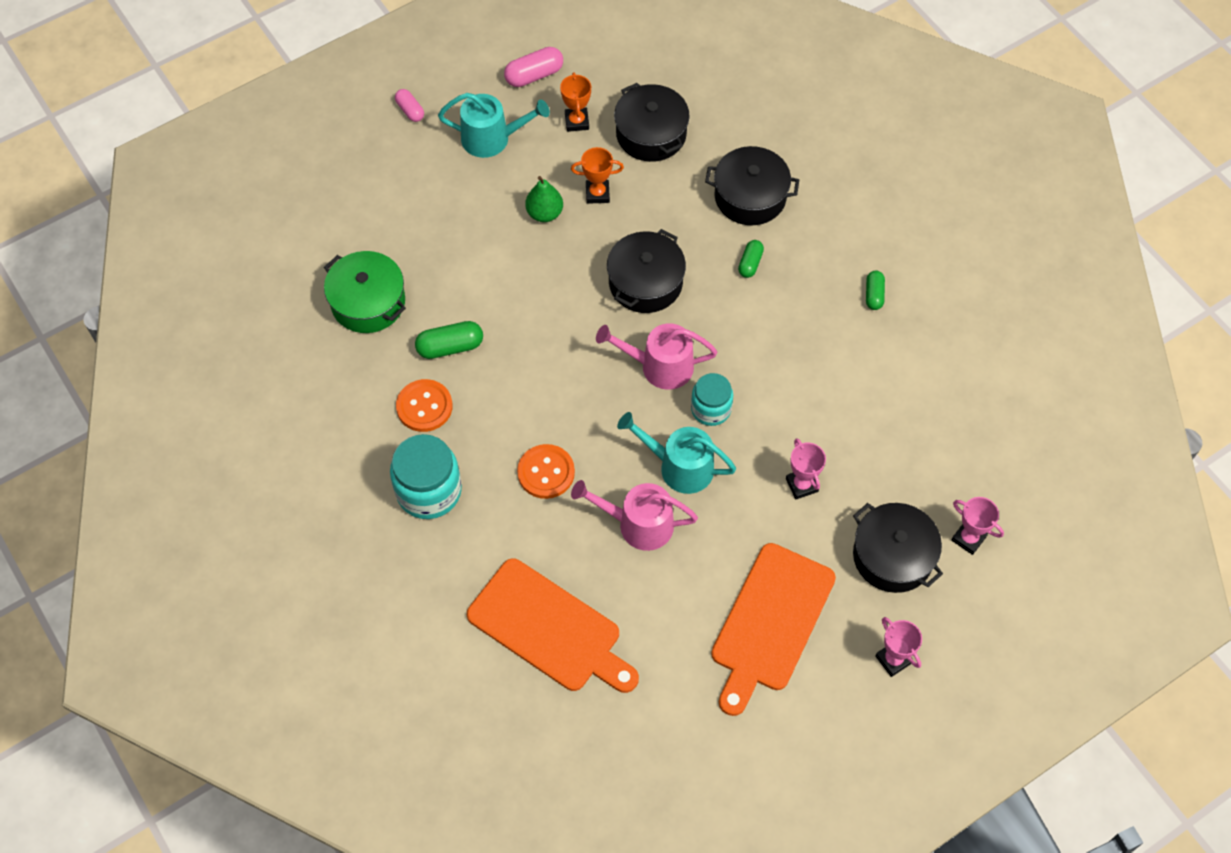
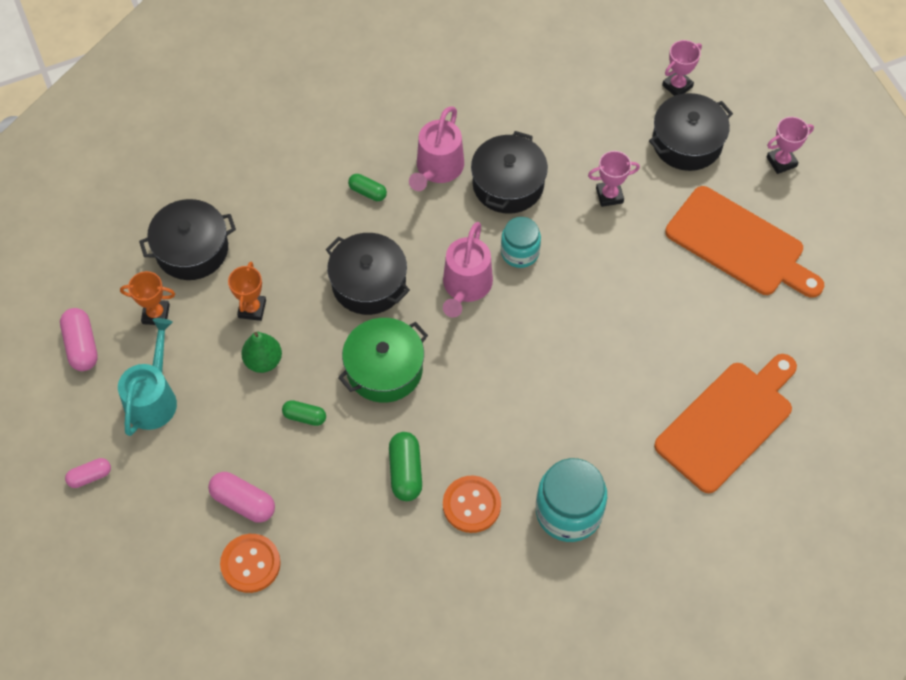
camera: 80 degrees left, 0 degrees up
green pot [324,251,406,333] -> green pot moved to [338,318,428,403]
orange button [517,444,575,499] -> orange button moved to [220,534,281,593]
pink watering can [571,480,698,551] -> pink watering can moved to [409,106,464,191]
turquoise watering can [617,412,736,494] -> none
black pot [705,146,799,225] -> black pot moved to [471,131,548,214]
green capsule [866,271,885,310] -> green capsule moved to [282,400,326,426]
none -> pink capsule [208,472,275,523]

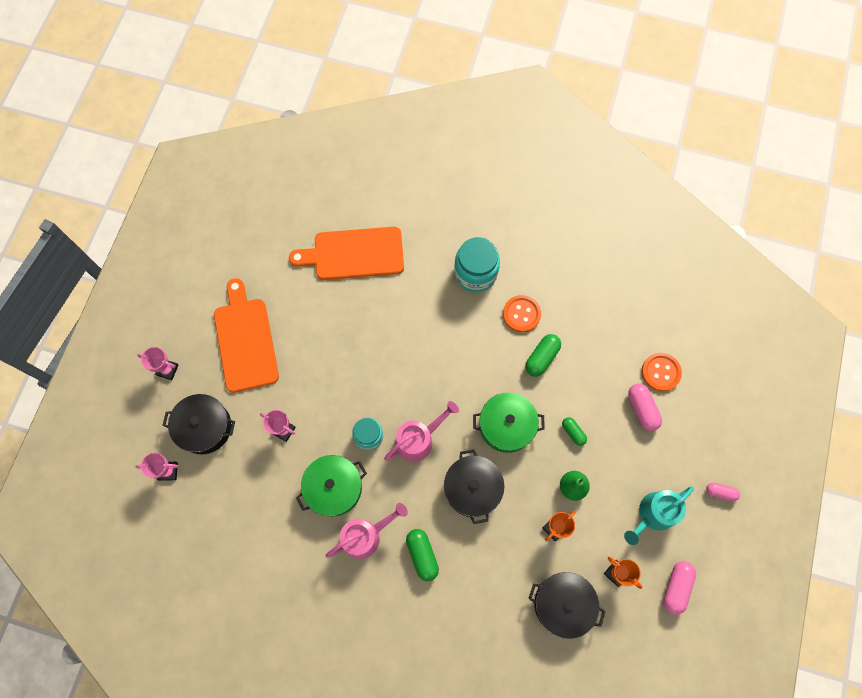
camera: 140 degrees left, 10 degrees up
green capsule [348,174,387,201] -> green capsule [406,529,439,581], size x1.56
black pot [471,131,548,214] -> green pot [296,455,367,517]

